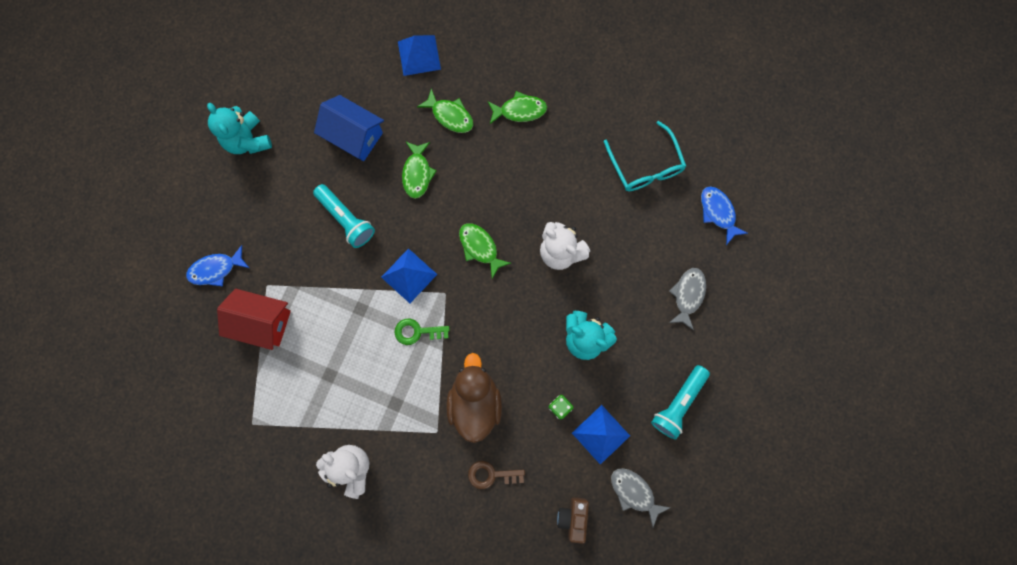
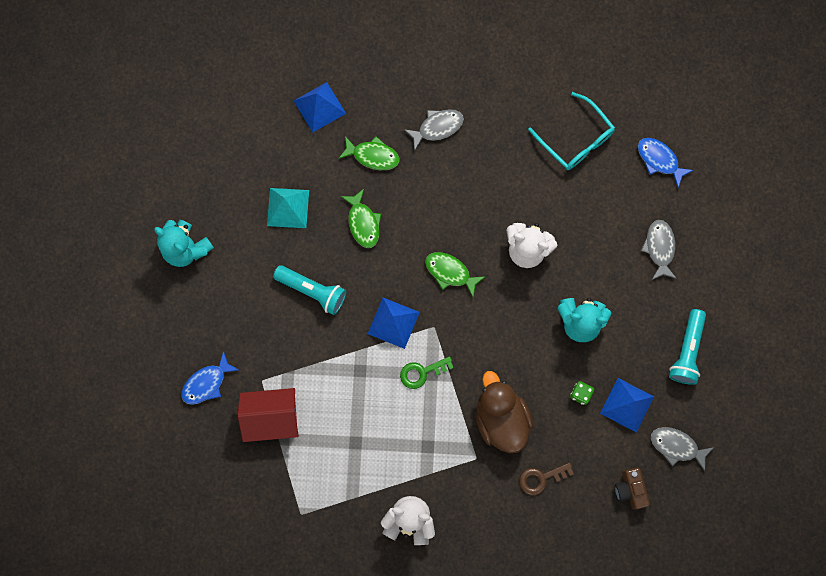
camera: 20 degrees left, 0 degrees up
blue house [314,95,384,161] -> turquoise pyramid [267,188,309,228]
green fish [488,91,547,124] -> grey fish [404,109,464,151]

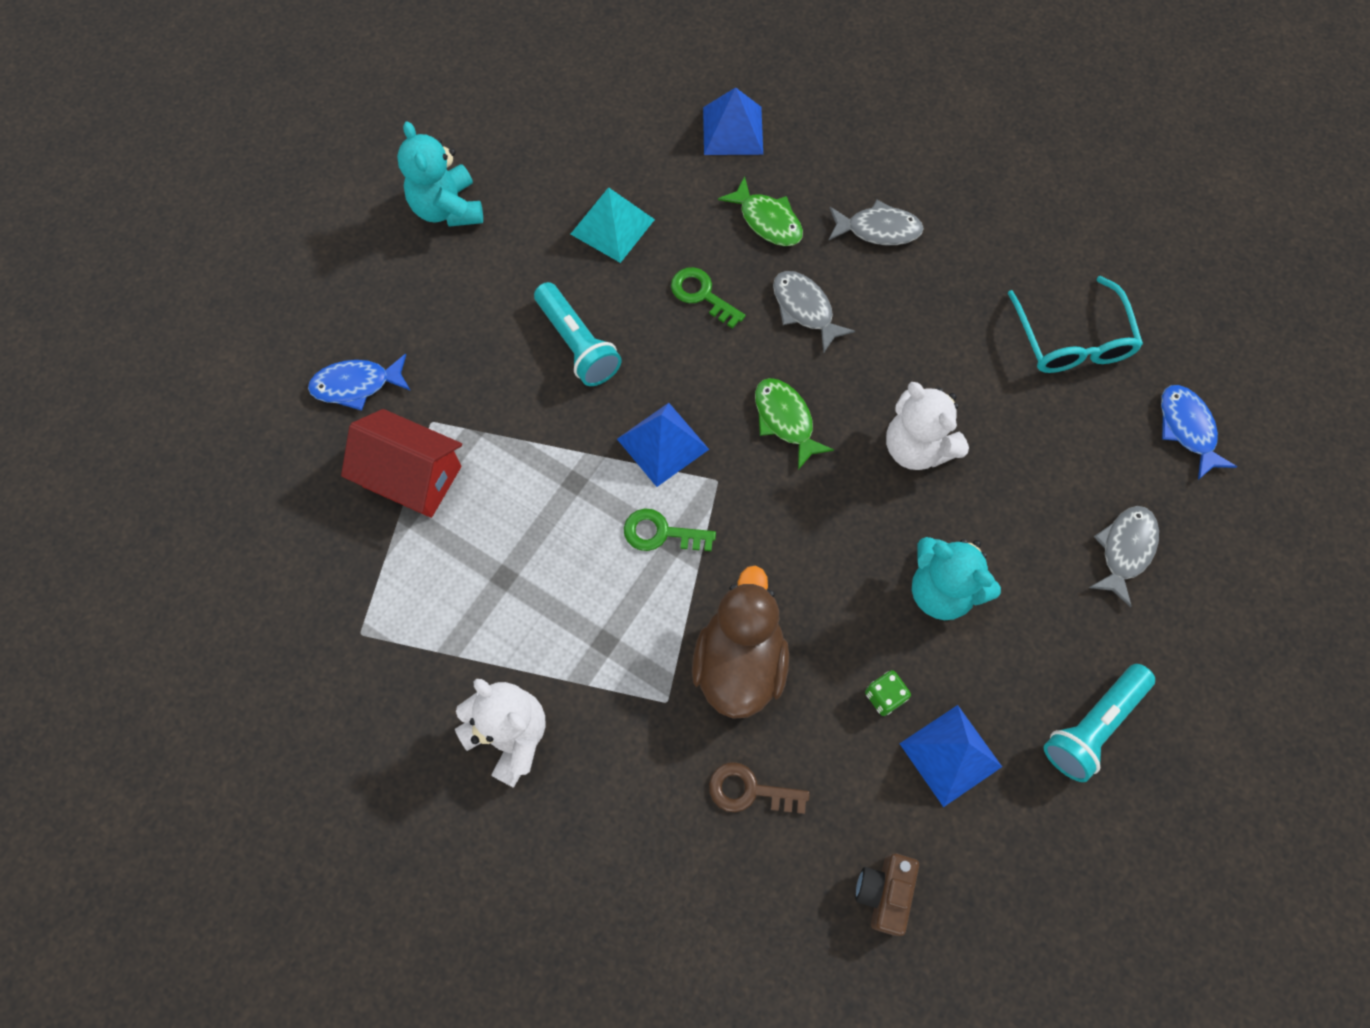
camera: 30 degrees right, 10 degrees down
green fish [341,189,381,248] -> green key [671,267,746,329]
grey fish [651,427,714,471] -> grey fish moved to [773,271,855,353]

